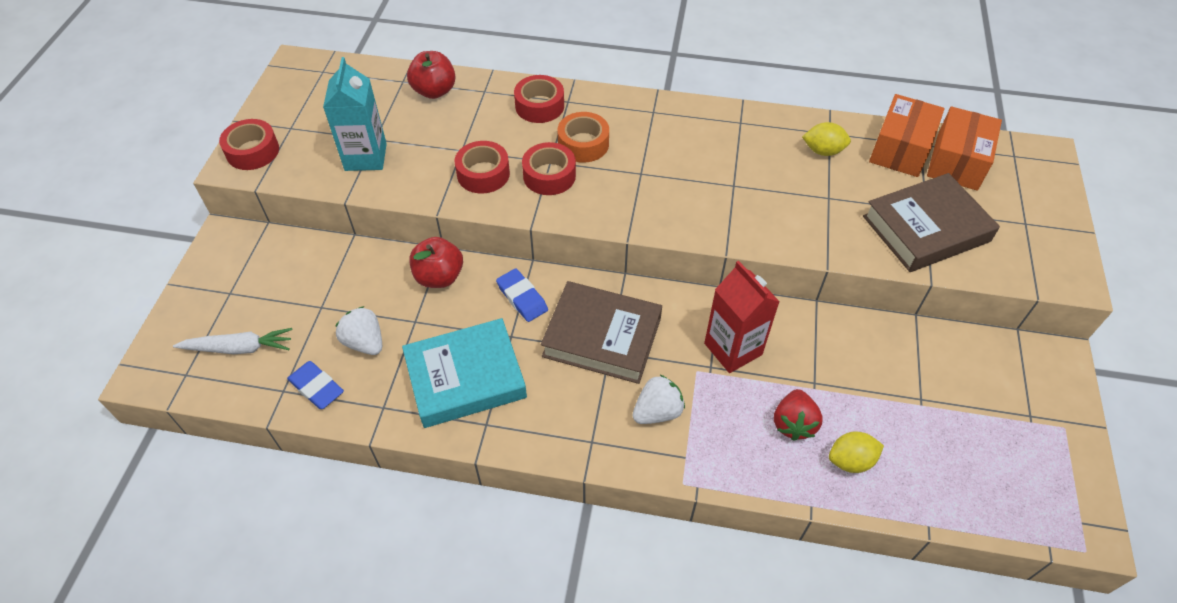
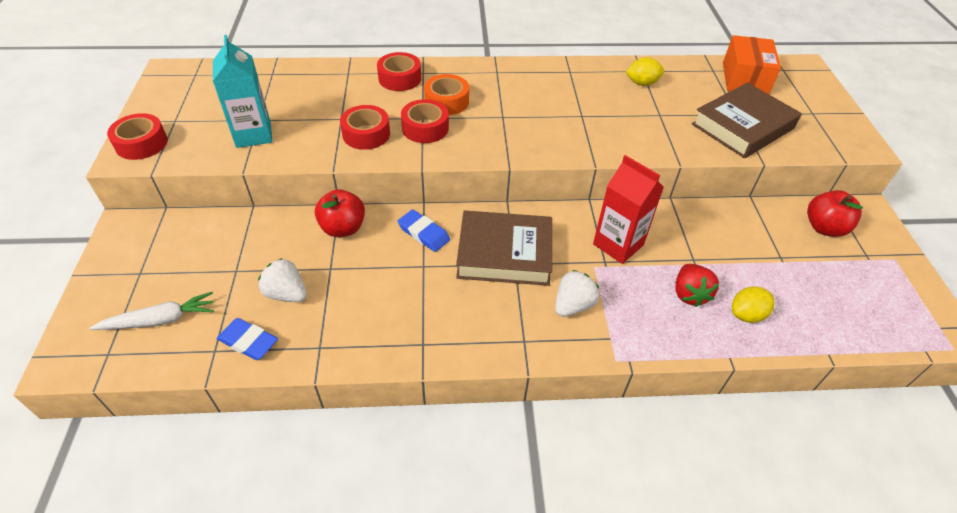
camera: 15 degrees left, 5 degrees down
turquoise book [402,318,527,428] -> none
red apple [407,51,456,99] -> red apple moved to [807,190,863,237]
orange box [869,94,945,177] -> none

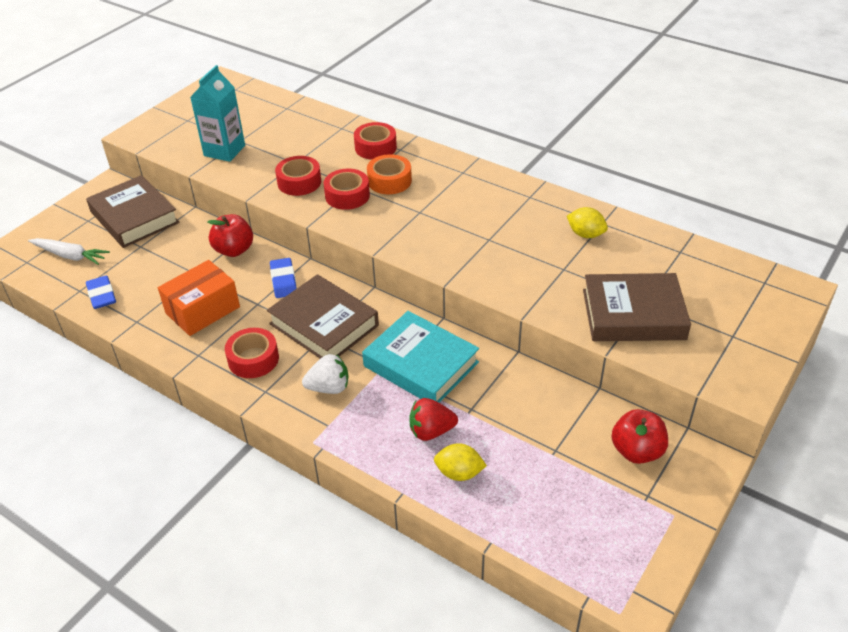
camera: 40 degrees right, 5 degrees down
red tape [107,113,168,160] -> red tape moved to [225,328,279,378]
white strawberry [258,258,307,302] -> none
red carton [593,155,664,264] -> turquoise book [362,311,479,403]
red strawberry [675,264,719,307] -> red strawberry turned 45 degrees clockwise [409,398,458,441]
orange box [723,35,781,94] -> orange box moved to [158,260,240,336]
none -> brown book [86,175,179,248]

